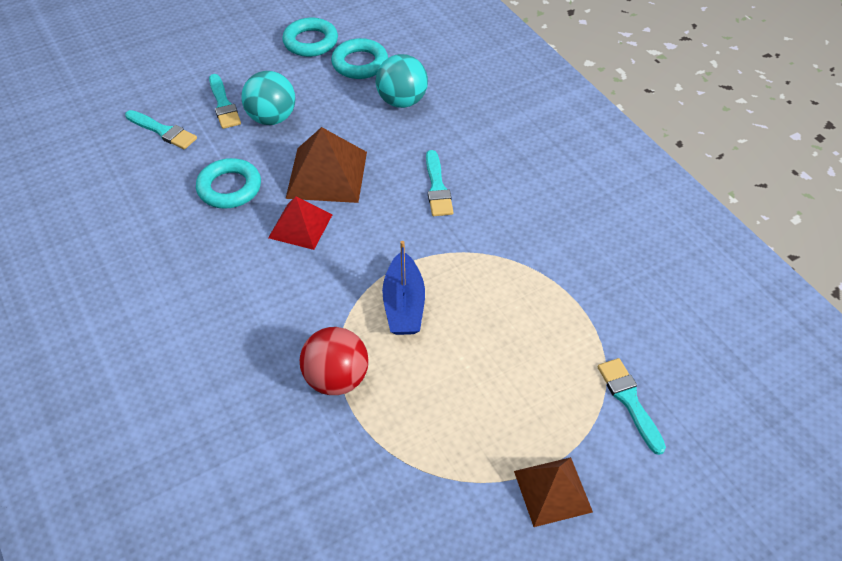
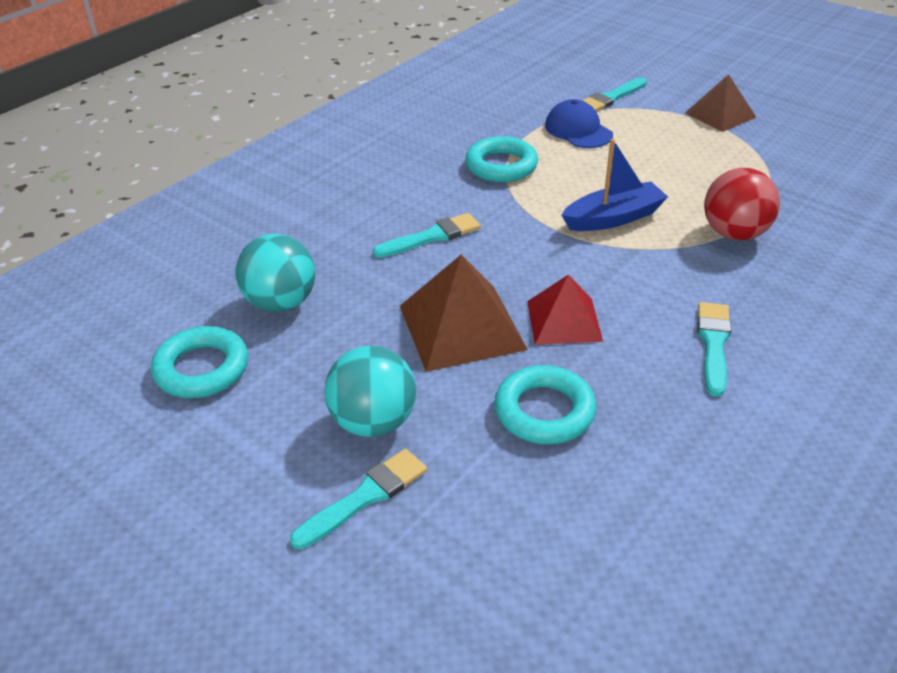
camera: 110 degrees left, 10 degrees down
turquoise brush [125,110,197,149] -> turquoise brush moved to [697,302,731,397]
turquoise ring [282,18,338,57] -> turquoise ring moved to [465,136,538,182]
none -> blue cap [545,99,613,148]

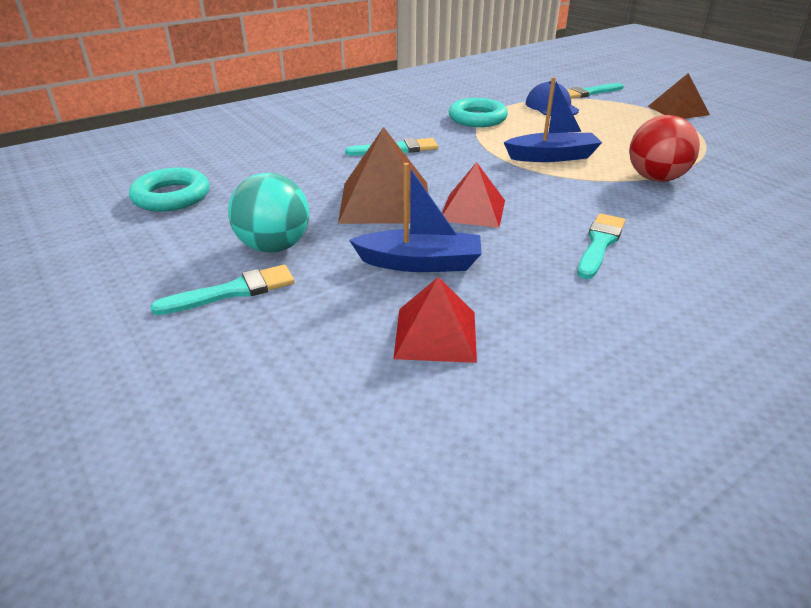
camera: 15 degrees right, 5 degrees down
turquoise ball [235,234,315,312] -> none
turquoise ring [494,365,596,444] -> blue boat [349,163,482,272]
none -> red pyramid [393,277,477,363]

